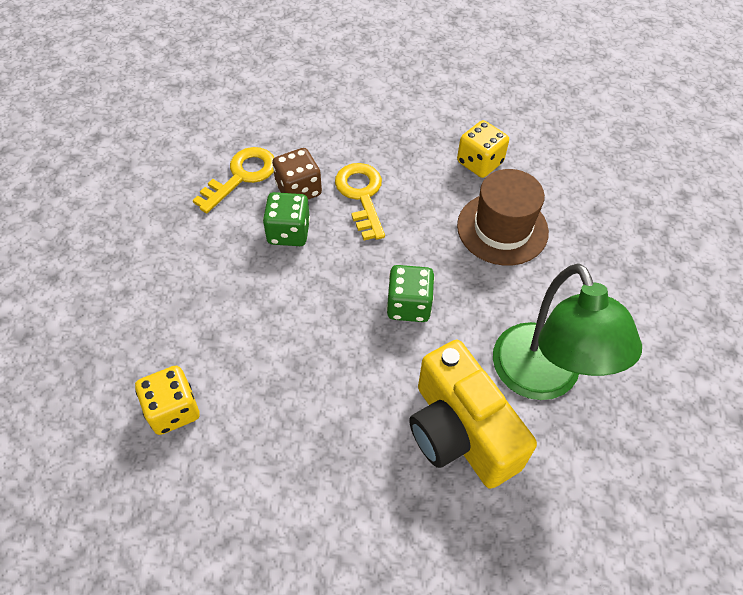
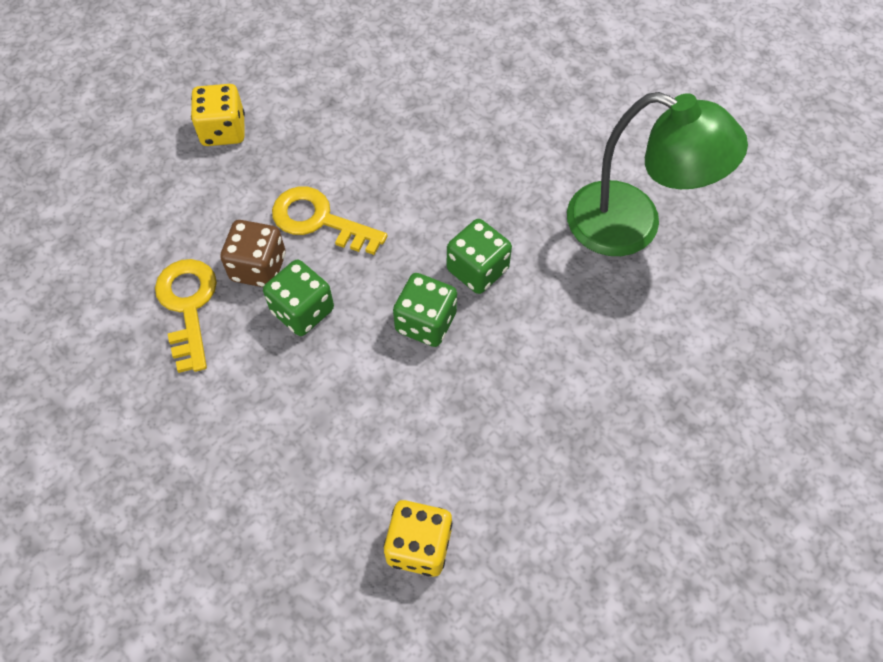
camera: 50 degrees left, 5 degrees up
yellow camera [409,340,537,489] -> none
yellow dice [457,120,509,178] -> yellow dice moved to [191,84,245,146]
brown hat [457,169,549,266] -> none
none -> green dice [393,273,457,347]

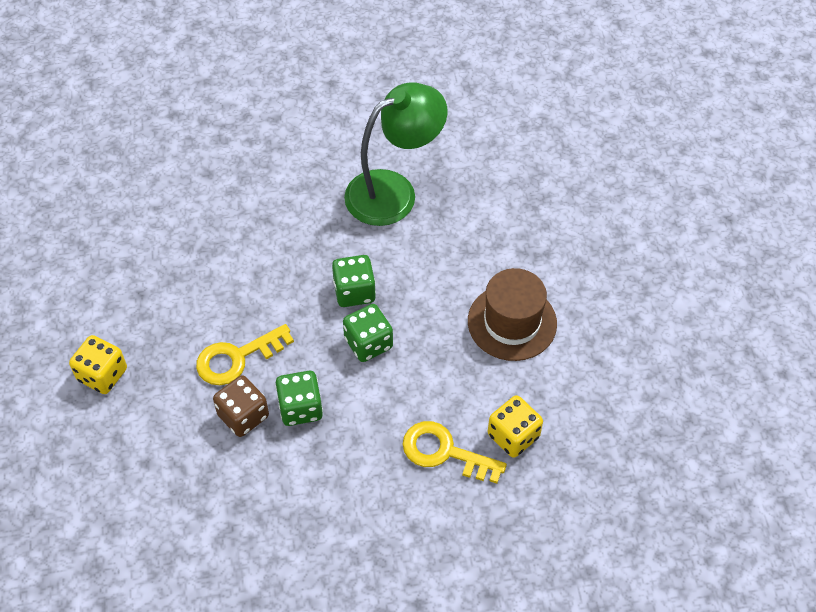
camera: 55 degrees left, 5 degrees down
yellow key [155,259,217,373] -> yellow key moved to [403,421,507,483]
none -> brown hat [468,268,557,361]

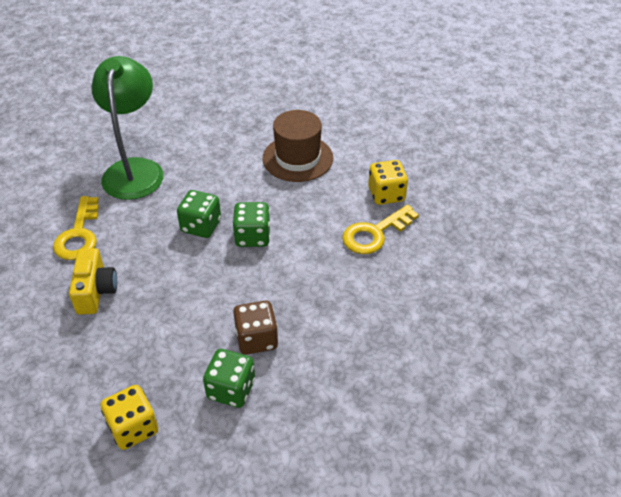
camera: 60 degrees left, 10 degrees down
yellow key [196,324,294,385] -> yellow key moved to [53,196,99,260]
green dice [275,371,323,426] -> green dice moved to [203,349,255,408]
none -> yellow camera [69,248,117,315]

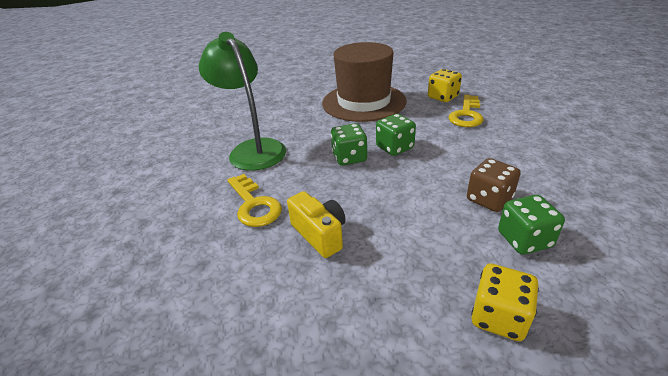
camera: 30 degrees left, 10 degrees down
brown hat [263,110,333,182] -> brown hat [322,42,407,122], size x1.50

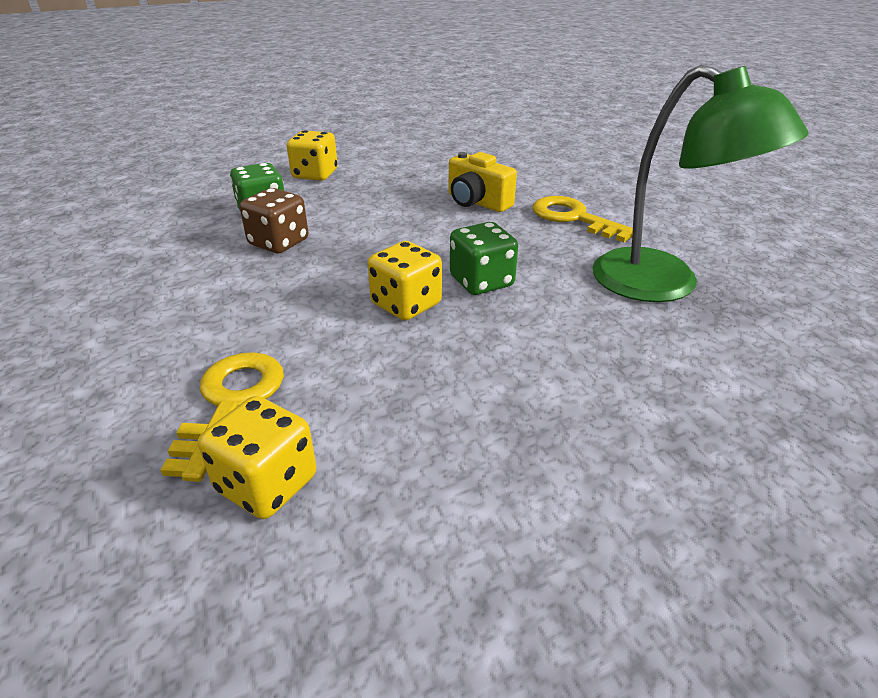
camera: 165 degrees right, 0 degrees up
brown hat [322,42,407,122] -> none
green dice [376,114,416,156] -> yellow dice [368,241,442,320]

